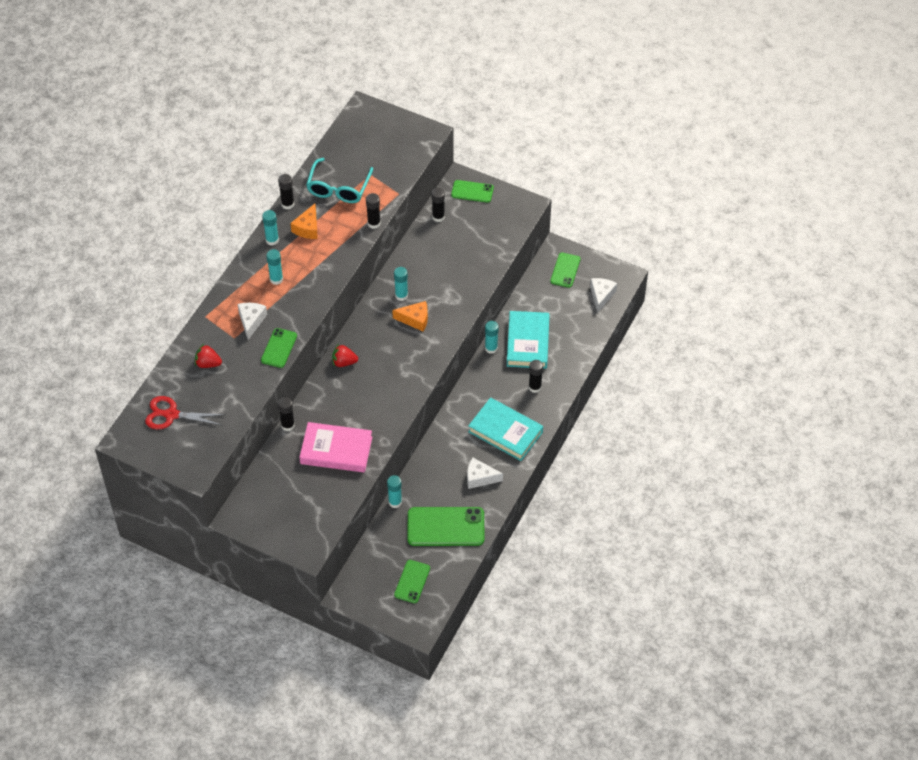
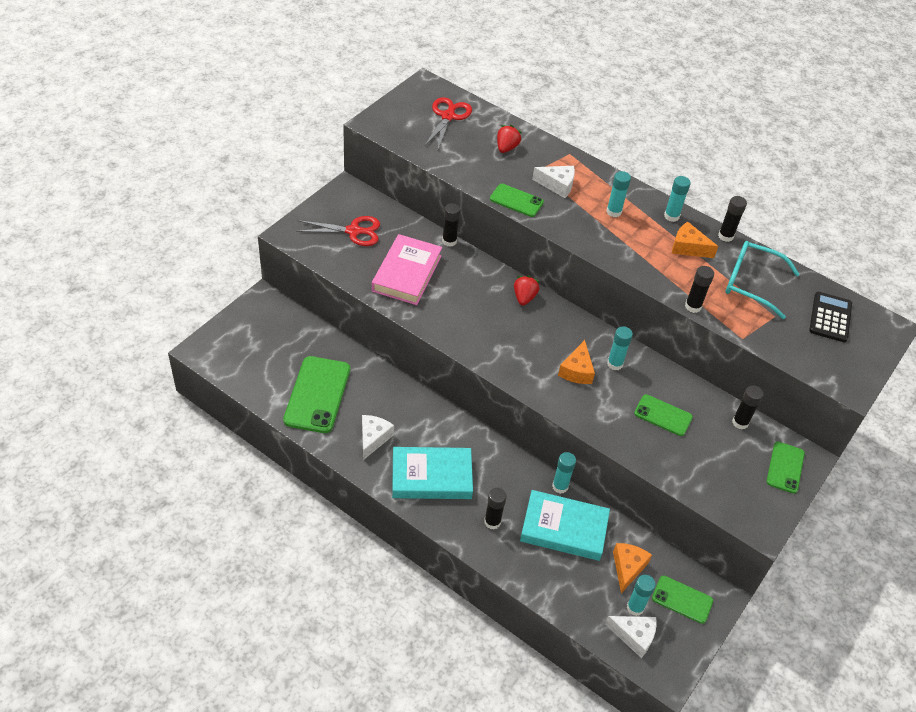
camera: 95 degrees right, 5 degrees down
turquoise glue stick [387,475,402,508] -> turquoise glue stick moved to [627,575,656,616]
green phone [394,560,430,603] -> green phone moved to [634,394,693,436]
turquoise book [468,397,543,461] -> turquoise book turned 45 degrees clockwise [392,447,473,499]
none -> red scissors [296,216,380,246]
none -> orange cheese [613,543,652,593]
none -> black calculator [809,292,852,342]

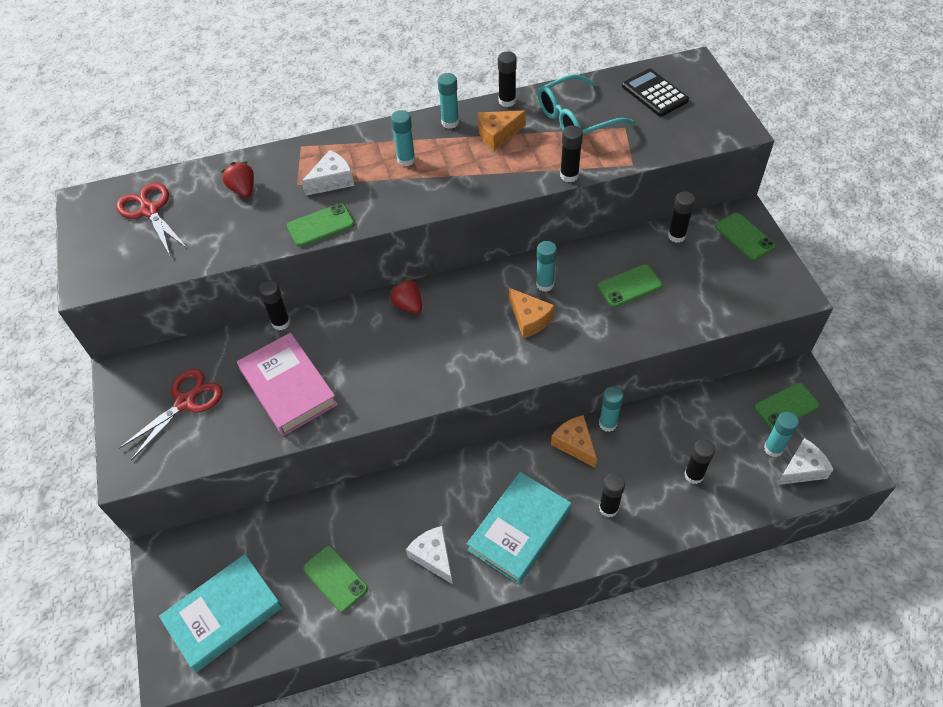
camera: 45 degrees left, 5 degrees up
green phone [283,356,350,433] -> green phone [303,545,368,612], size x0.57
turquoise book [520,490,610,561] -> turquoise book moved to [159,554,282,672]
orange cheese [613,543,652,593] -> orange cheese moved to [551,415,597,467]
none -> black glue stick [684,439,715,484]

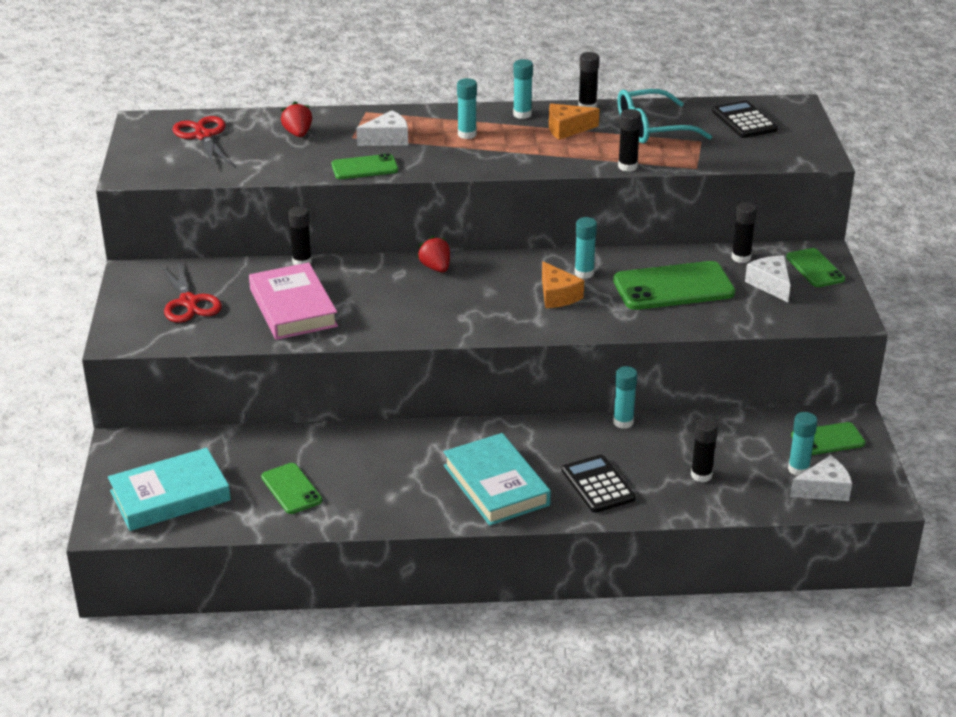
camera: 10 degrees right, 20 degrees down
red scissors [118,369,223,460] -> red scissors turned 105 degrees clockwise [160,260,222,323]
white cheese [406,526,453,584] -> white cheese moved to [745,256,790,302]
turquoise book [467,472,571,584] -> turquoise book turned 75 degrees counterclockwise [443,433,551,526]
orange cheese [551,415,597,467] -> none
green phone [597,264,662,307] -> green phone [613,261,735,310], size x1.75
black glue stick [599,473,625,518] -> black calculator [562,455,636,513]

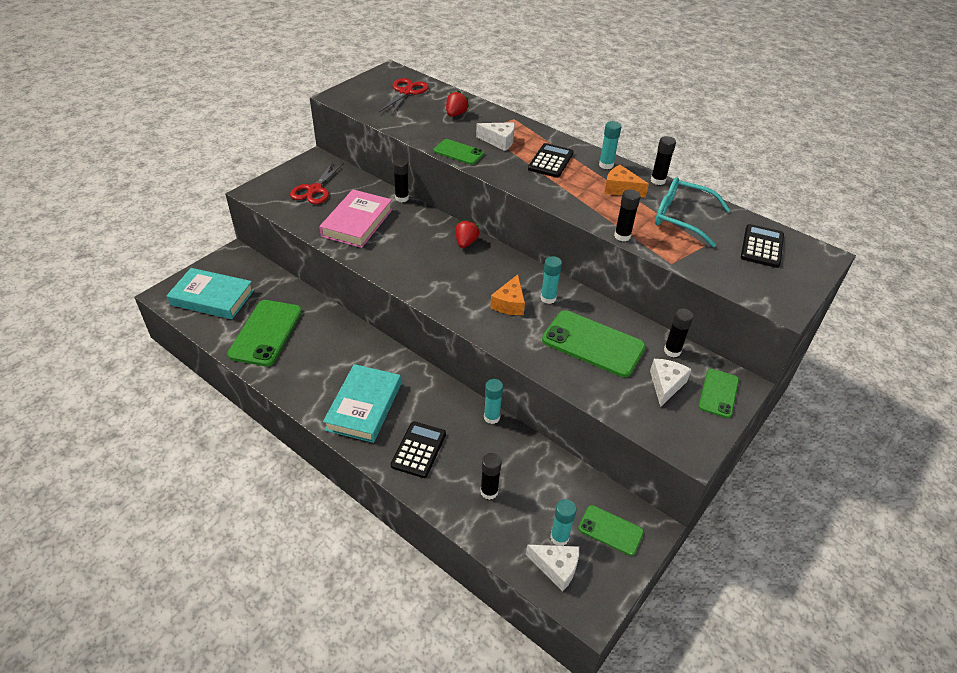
camera: 40 degrees right, 10 degrees up
green phone [261,463,322,514] -> green phone [227,300,302,366], size x1.75
turquoise glue stick [457,78,477,139] -> black calculator [528,143,574,178]

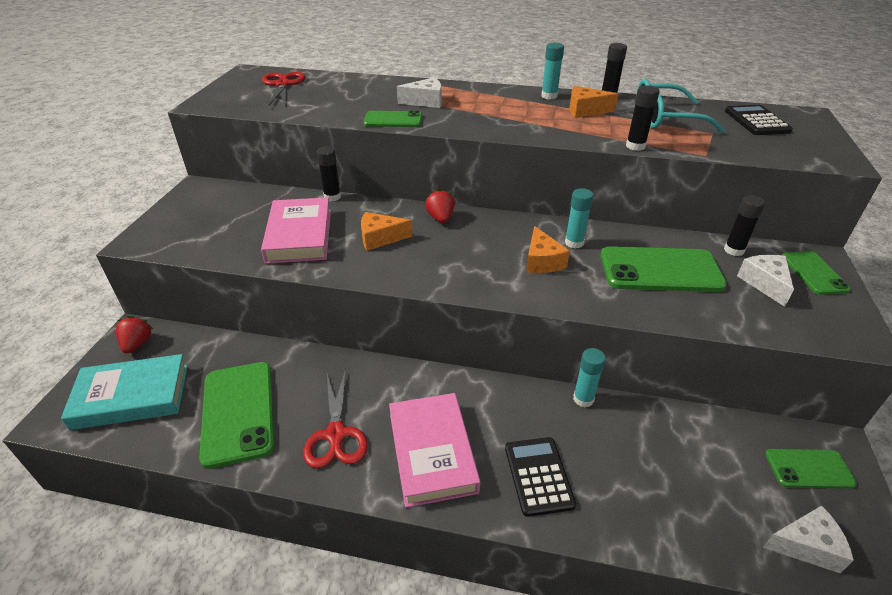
camera: 25 degrees left, 5 degrees down
red scissors [290,161,344,204] -> red scissors moved to [303,369,368,468]
turquoise book [323,364,401,443] -> pink book [389,393,480,508]
red strawberry [446,90,469,117] -> red strawberry moved to [116,316,153,354]
black glue stick [480,453,502,500] -> none
black calculator [528,143,574,178] -> none
turquoise glue stick [550,499,577,546] -> none
none -> orange cheese [361,212,412,251]

